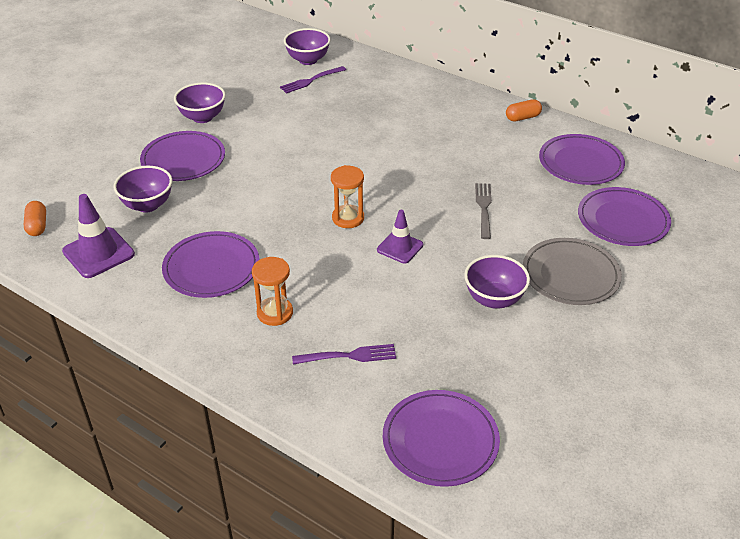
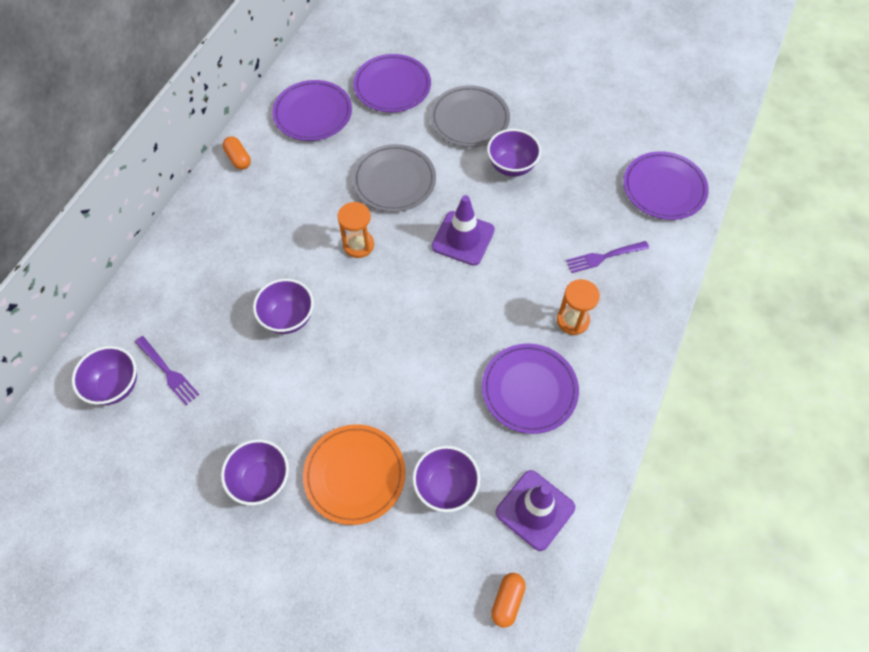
camera: 100 degrees left, 20 degrees up
orange capsule [24,201,46,236] -> orange capsule turned 45 degrees counterclockwise [491,573,526,628]
purple plate [140,131,225,181] -> orange plate [303,424,405,525]
purple fork [292,344,396,364] -> purple fork turned 90 degrees counterclockwise [566,241,649,273]
orange hourglass [331,165,364,228] -> orange hourglass moved to [337,202,374,258]
purple traffic cone [377,210,423,264] -> purple traffic cone [432,195,495,266], size x1.52
grey fork [475,183,492,239] -> grey plate [352,144,436,212]
none -> purple bowl [253,279,314,334]

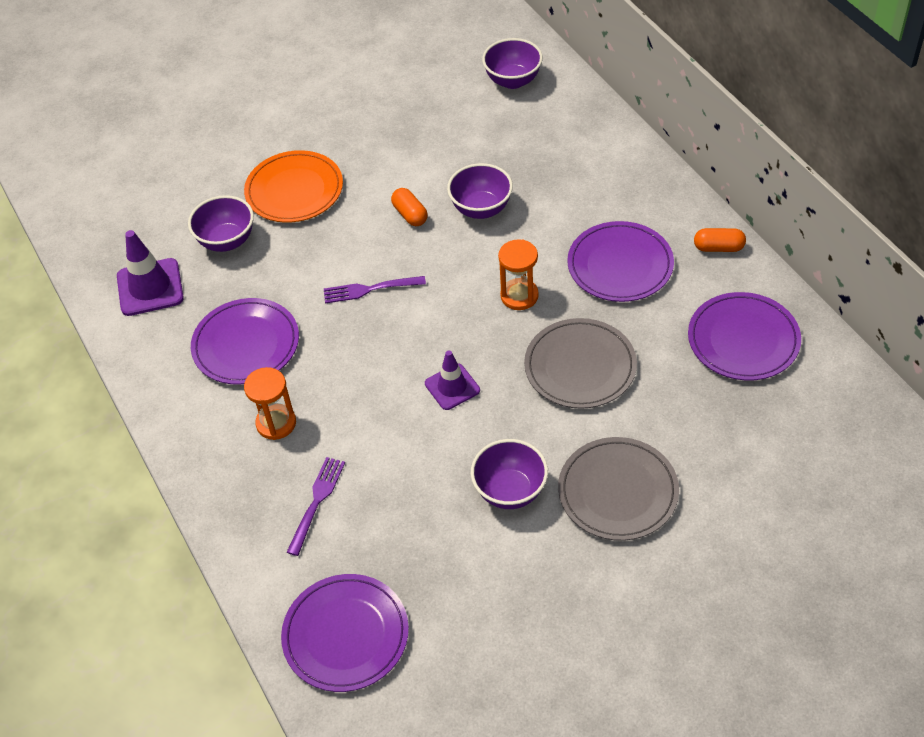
camera: 130 degrees right, 10 degrees down
purple fork [135,336,200,405] -> purple fork moved to [324,276,426,304]
purple bowl [221,439,289,505] -> none
purple plate [353,54,431,112] -> purple plate moved to [567,221,674,302]
purple traffic cone [432,195,495,266] -> purple traffic cone [425,350,480,410], size x0.66
orange capsule [491,573,526,628] -> orange capsule moved to [391,188,428,226]

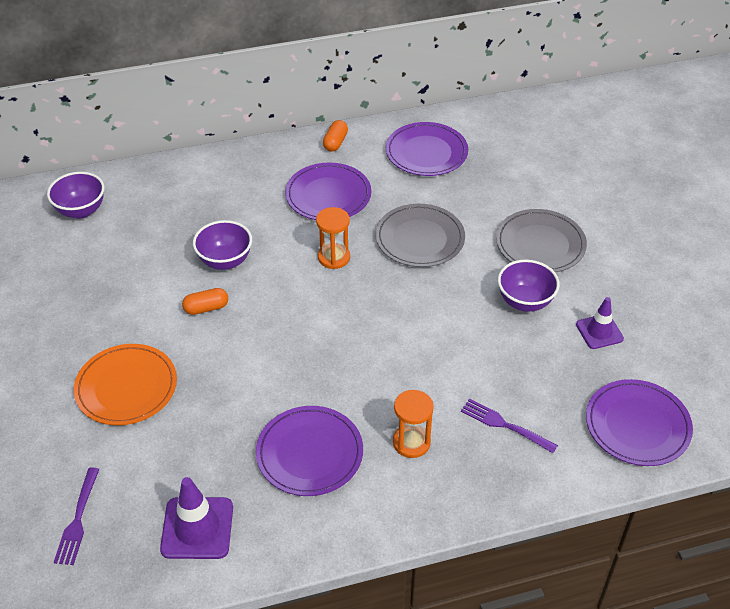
camera: 80 degrees left, 5 degrees down
purple bowl [188,195,254,252] -> none
purple fork [324,276,426,304] -> purple fork moved to [54,467,100,565]
purple traffic cone [425,350,480,410] -> purple traffic cone moved to [576,297,624,349]

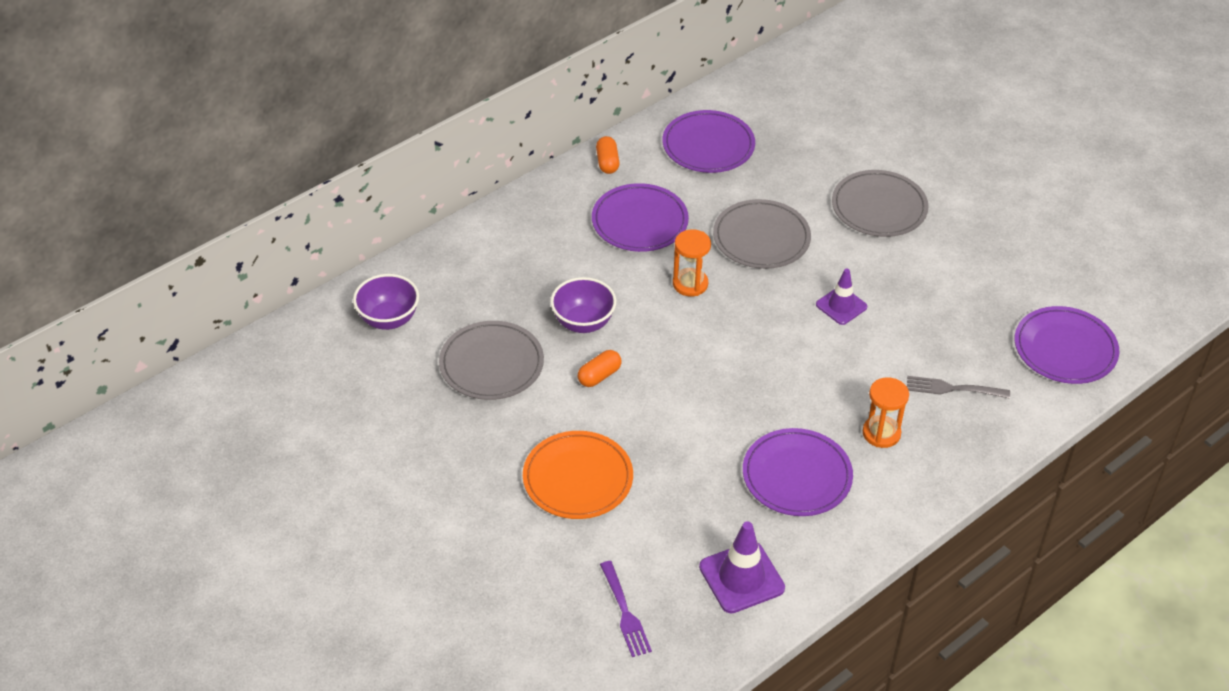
camera: 25 degrees left, 0 degrees up
purple fork [461,399,558,453] -> grey fork [907,376,1010,399]
purple bowl [498,260,559,312] -> none
purple traffic cone [576,297,624,349] -> purple traffic cone moved to [816,269,867,325]
none -> grey plate [439,321,544,400]

